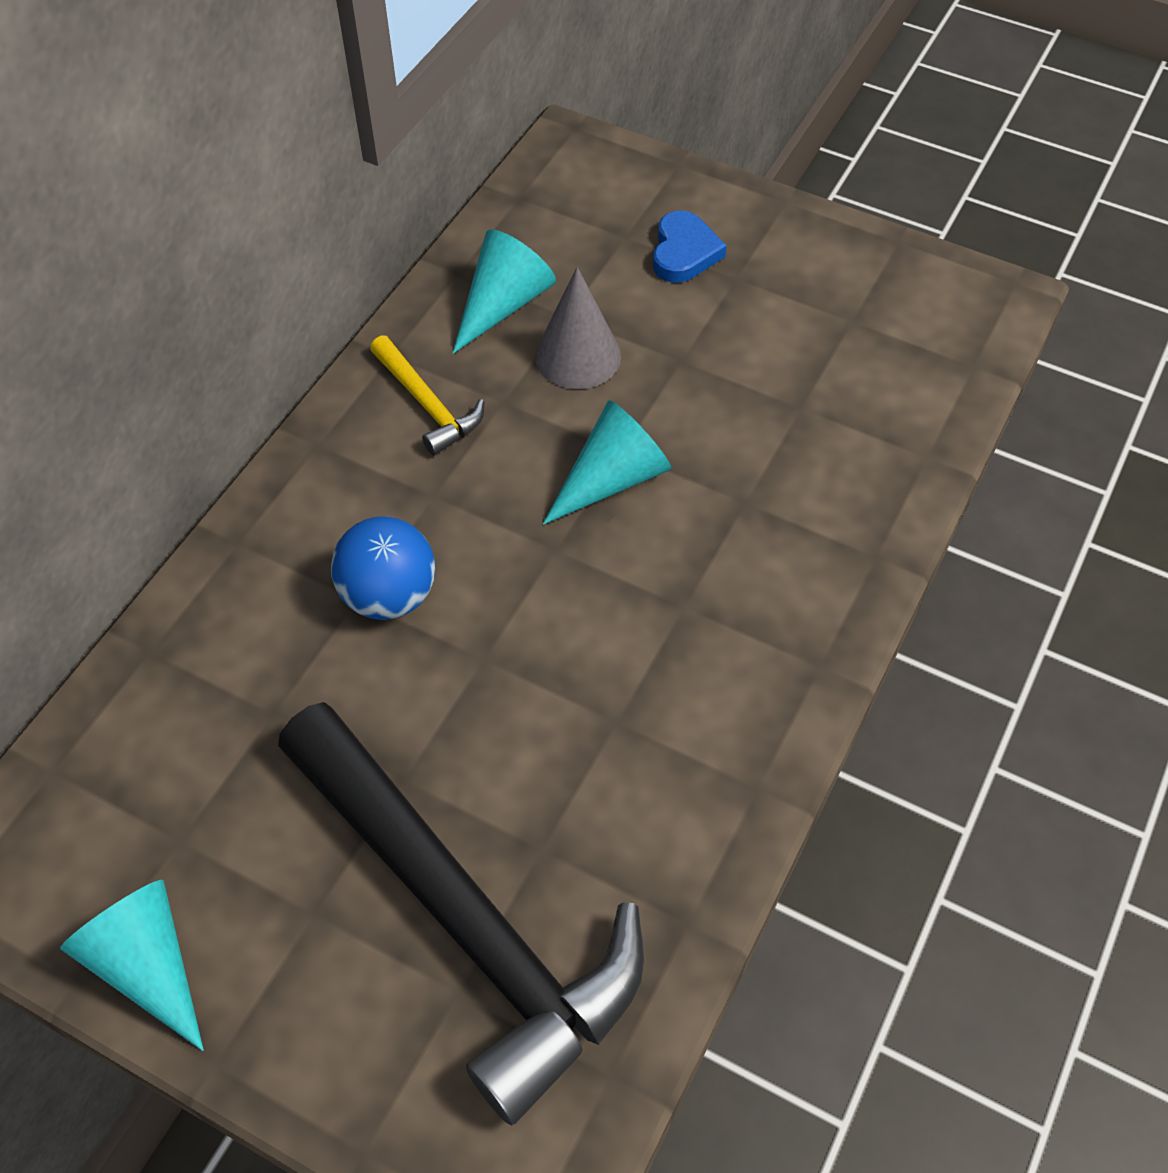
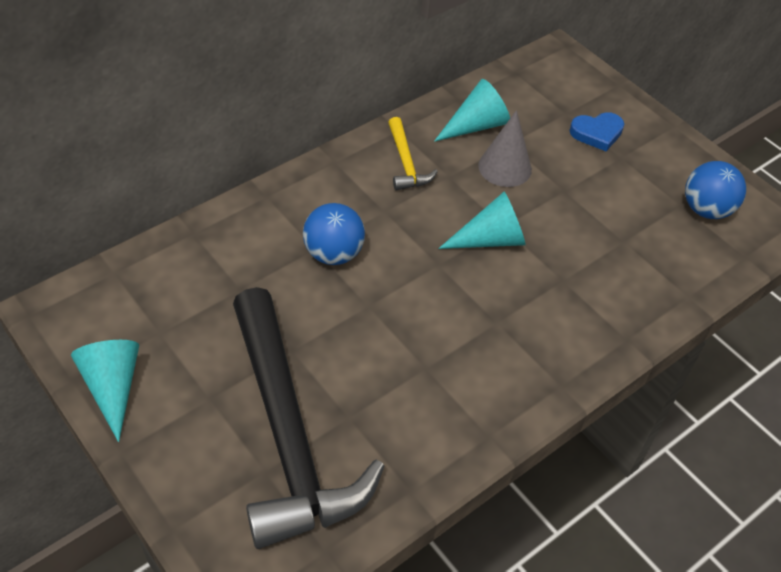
camera: 20 degrees right, 5 degrees down
blue heart [653,211,727,283] -> blue heart turned 45 degrees clockwise [570,112,624,151]
none -> blue ball [685,161,746,219]

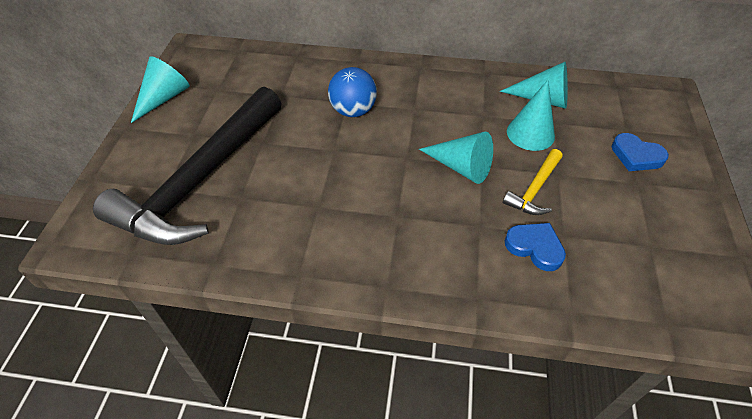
camera: 50 degrees right, 0 degrees up
yellow hammer [388,117,438,190] -> yellow hammer moved to [503,149,563,215]
grey cone [478,110,532,187] -> turquoise cone [507,80,555,151]
blue ball [685,161,746,219] -> none
none -> blue heart [505,223,566,271]

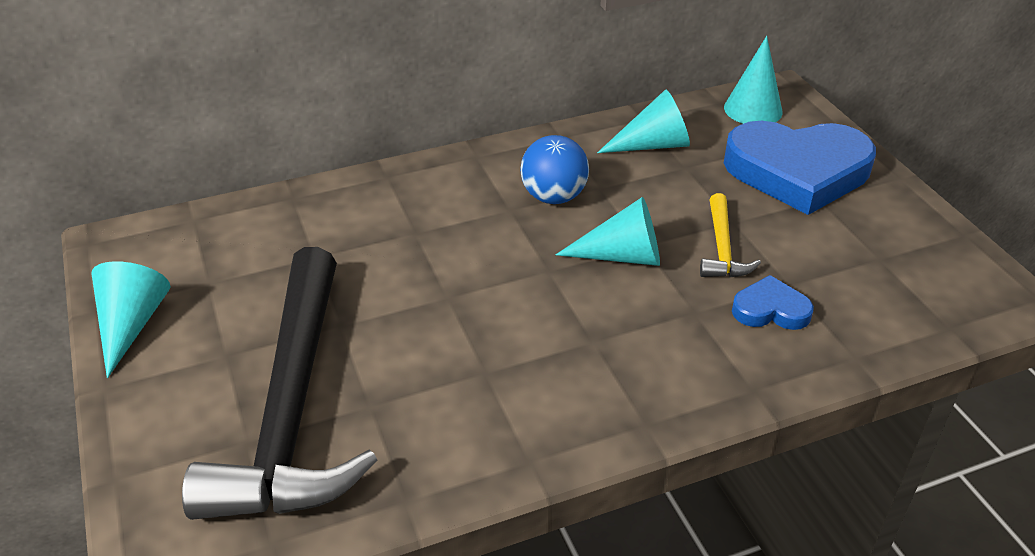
camera: 30 degrees left, 10 degrees down
blue ball [328,67,377,117] -> blue ball moved to [520,135,589,204]
turquoise cone [507,80,555,151] -> turquoise cone moved to [724,36,782,124]
blue heart [612,133,669,171] -> blue heart [724,121,876,215], size x2.20

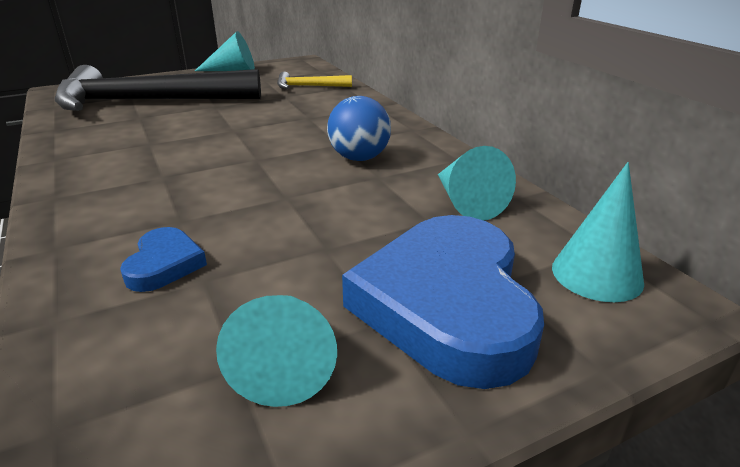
camera: 85 degrees right, 10 degrees down
turquoise cone [556,197,660,266] -> turquoise cone moved to [216,295,337,407]
yellow hammer [700,193,761,278] -> yellow hammer moved to [277,72,352,89]

